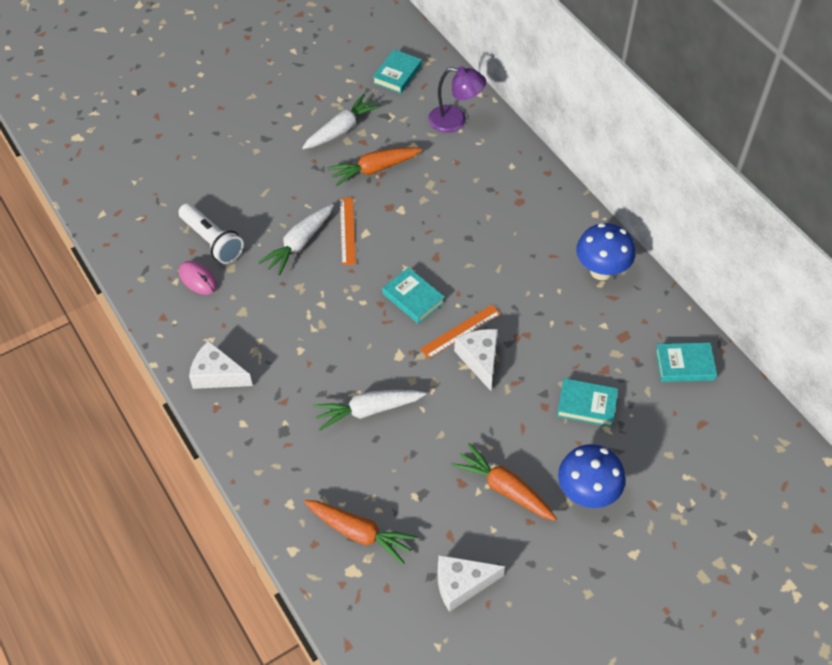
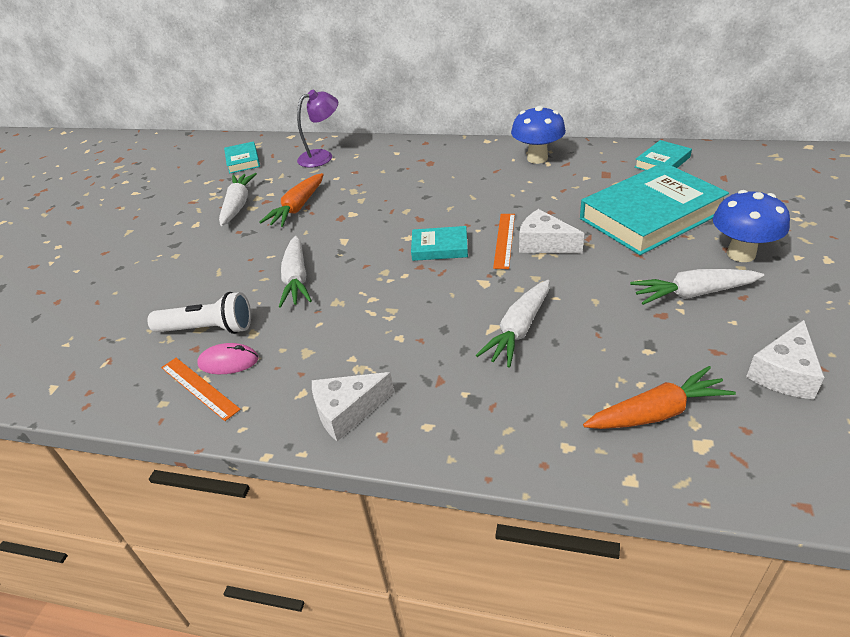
camera: 40 degrees left, 15 degrees down
orange ruler [340,197,356,265] -> orange ruler moved to [161,358,241,421]
orange carrot [451,443,557,521] -> white carrot [630,269,764,305]
turquoise book [557,378,618,427] -> turquoise book [580,162,729,255], size x2.12

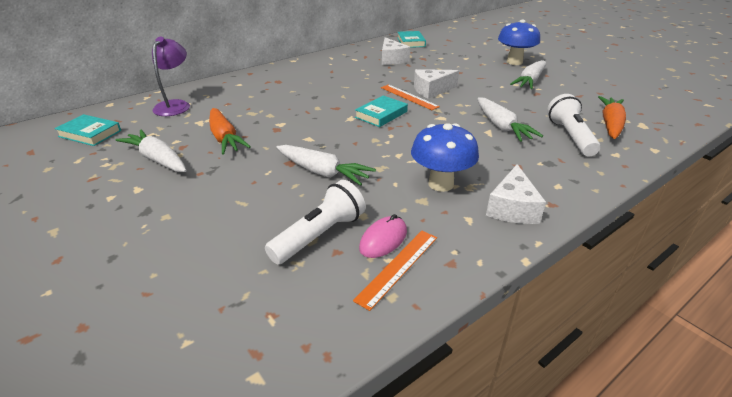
camera: 55 degrees left, 5 degrees down
orange ruler [161,358,241,421] -> orange ruler turned 45 degrees counterclockwise [353,231,437,311]
blue mushroom [511,106,566,164] -> blue mushroom moved to [411,123,479,192]
turquoise book [580,162,729,255] -> none
white cheese [746,320,825,399] -> white cheese moved to [382,37,410,65]
none -> white flashlight [547,94,601,156]

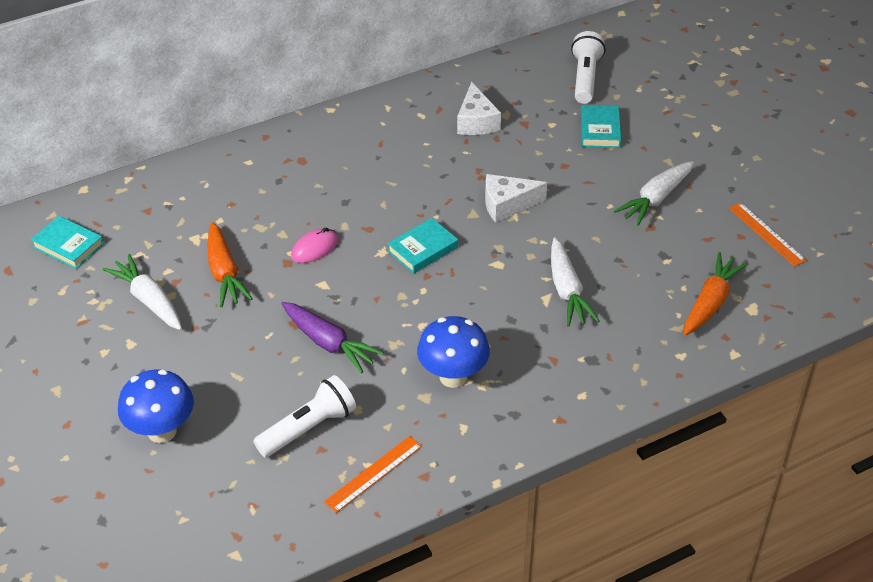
camera: 10 degrees right, 10 degrees up
purple lamp [152,37,190,116] -> none
white carrot [276,145,376,186] -> purple carrot [281,302,384,373]
pink mouse [359,214,407,258] -> pink mouse moved to [291,228,338,263]
orange ruler [381,85,440,110] -> orange ruler moved to [729,202,807,267]
turquoise book [397,31,426,48] -> turquoise book moved to [581,105,621,148]
white cheese [486,164,546,224] -> none
blue mushroom [498,19,540,65] -> blue mushroom moved to [118,369,194,443]
white flashlight [547,94,601,156] -> white flashlight moved to [571,31,605,104]

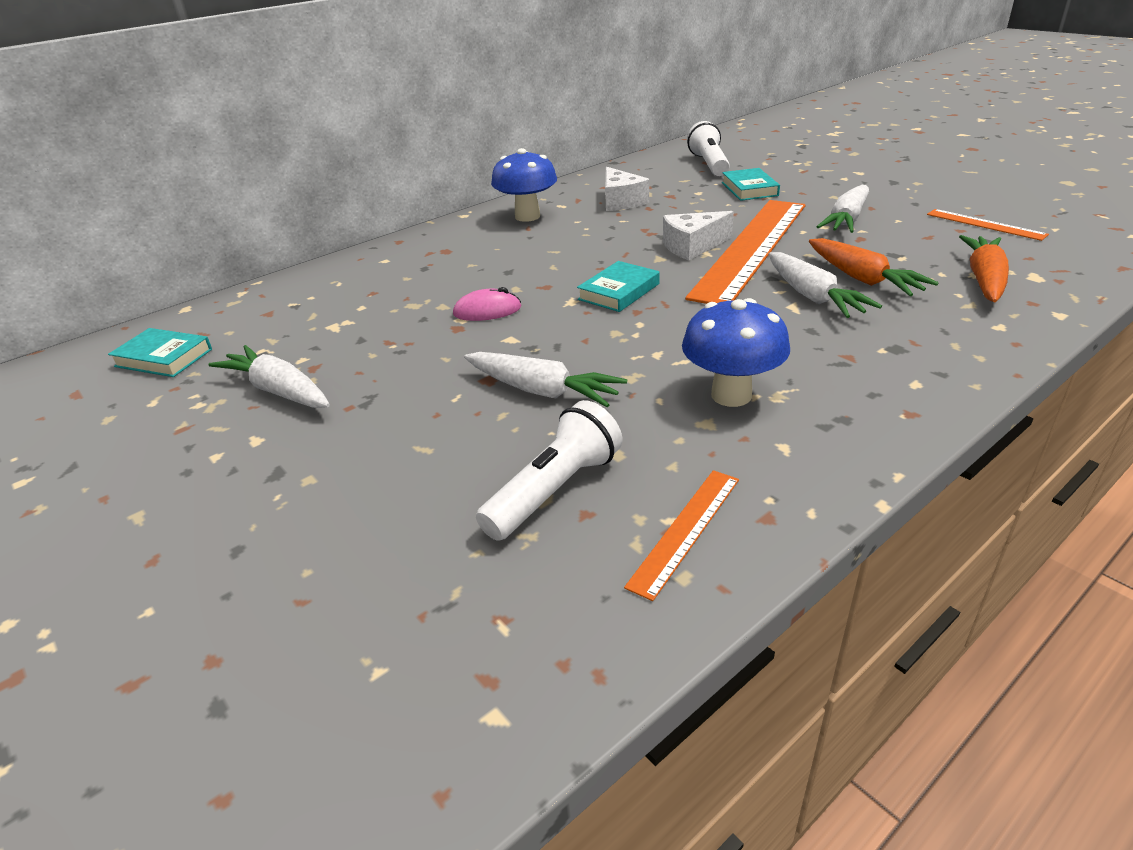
camera: 10 degrees left, 10 degrees down
blue mushroom [118,369,194,443] -> blue mushroom moved to [491,148,557,222]
orange carrot [207,222,253,307] -> orange carrot moved to [809,238,939,296]
purple carrot [281,302,384,373] -> white carrot [464,352,627,407]
pink mouse [291,228,338,263] -> pink mouse turned 45 degrees clockwise [453,287,521,321]
none -> orange ruler [685,200,805,304]

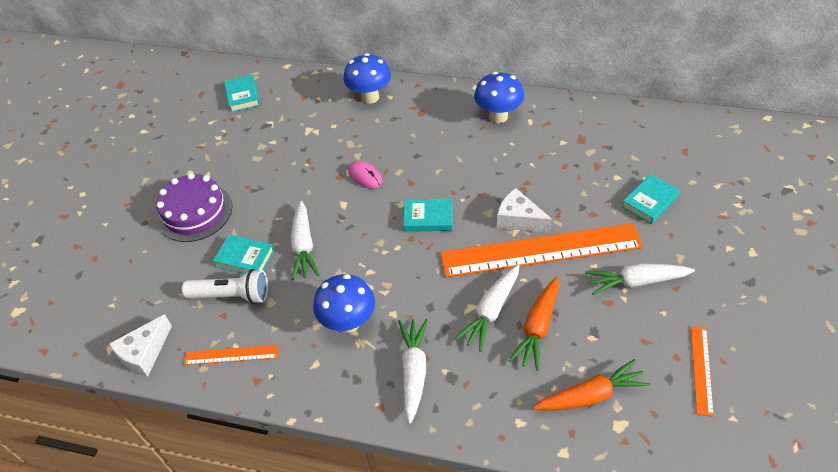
camera: 55 degrees right, 15 degrees up
white carrot [208,345,330,408] -> white carrot moved to [398,319,428,424]
white cheese [605,167,649,211] -> white cheese moved to [109,314,172,377]
white flashlight [687,121,730,176] -> none
none -> purple cake [156,173,232,242]
none -> turquoise book [213,235,274,274]
none -> blue mushroom [344,53,391,104]

